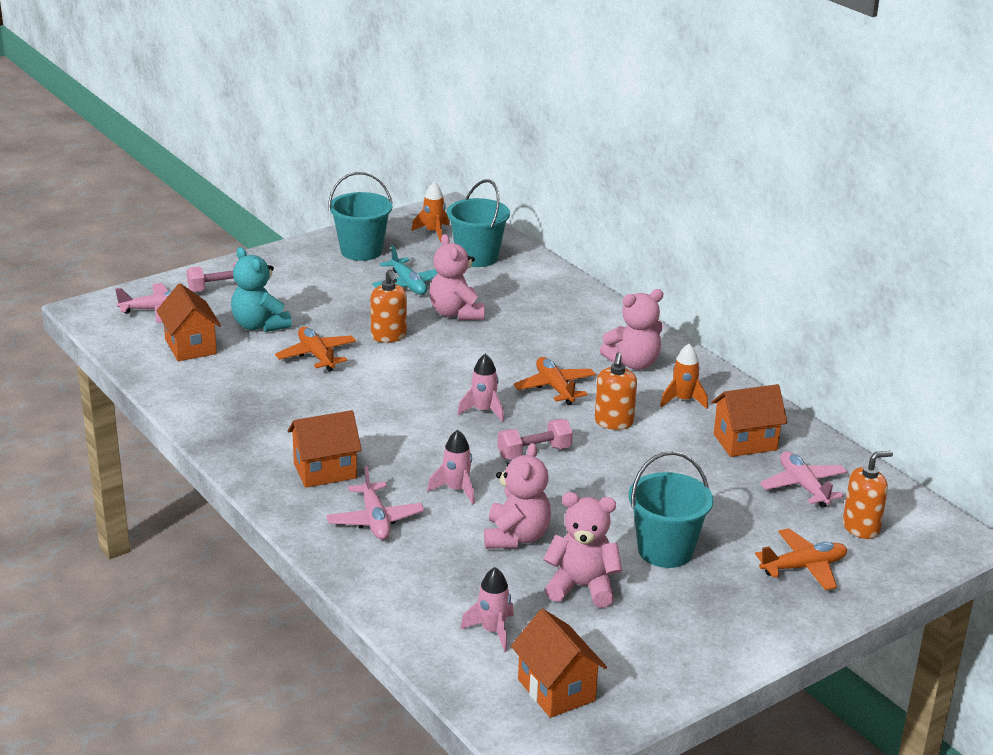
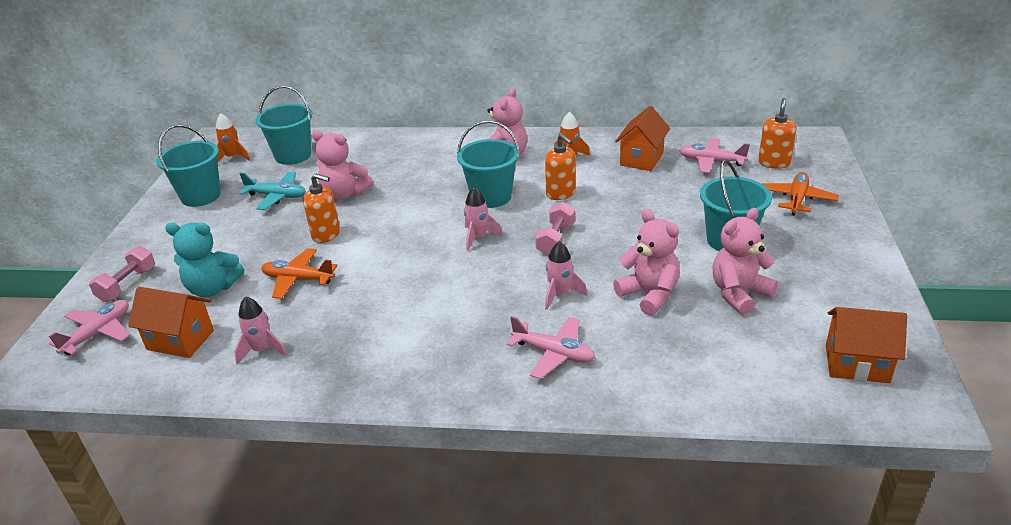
camera: 45 degrees left, 5 degrees up
orange house [288,410,362,488] -> none
pink rocket [460,567,514,652] -> pink rocket moved to [234,296,287,364]
orange plane [514,357,596,405] -> turquoise bucket [457,120,520,208]

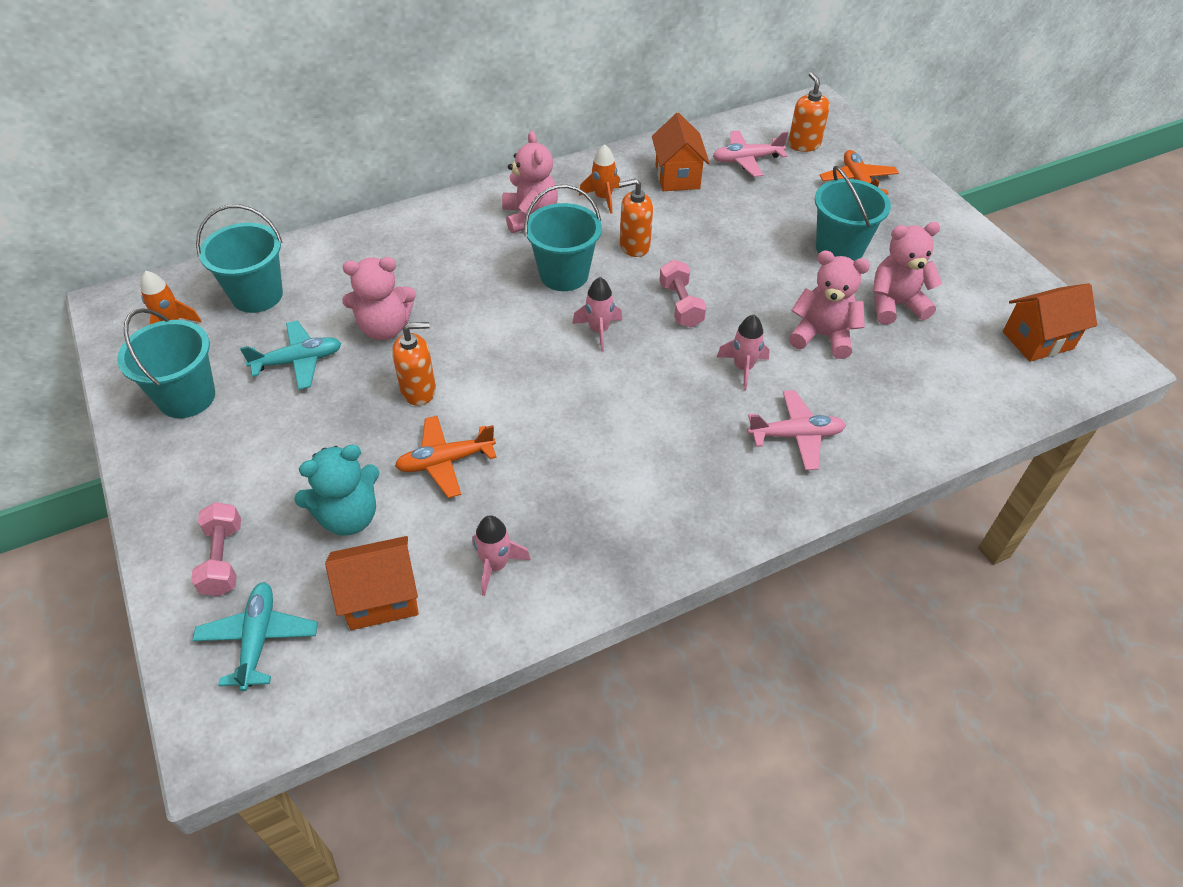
camera: 35 degrees left, 15 degrees up
pink plane [48,300,130,355] -> turquoise plane [192,582,318,691]
orange soap dispenser [545,134,576,200] -> orange soap dispenser turned 150 degrees clockwise [618,178,653,257]
pink teddy bear [712,208,778,315] -> pink teddy bear turned 60 degrees clockwise [873,222,942,325]

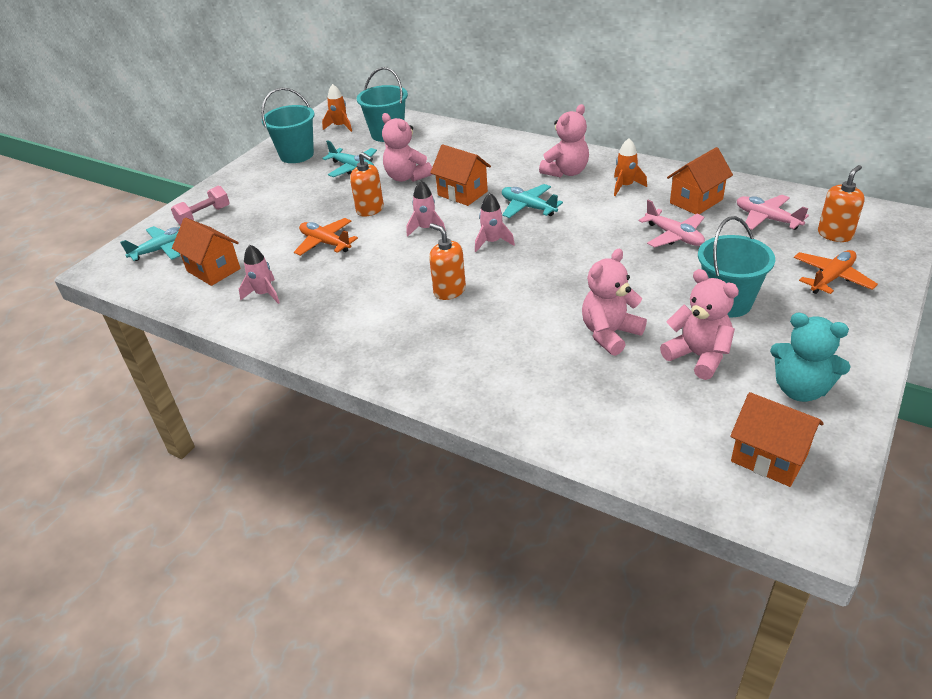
camera: 60 degrees right, 10 degrees down
turquoise teddy bear [294,445,379,536] -> turquoise teddy bear moved to [770,313,851,402]
turquoise bucket [524,185,602,291] -> turquoise plane [502,184,563,218]
orange soap dispenser [618,178,653,257] -> orange soap dispenser moved to [429,223,466,300]
pink dumbbell [659,260,706,328] -> none
pink rocket [717,315,770,390] -> pink rocket moved to [407,180,446,237]
pink plane [747,390,846,470] -> pink plane moved to [639,200,705,248]
pink teddy bear [789,250,870,359] -> pink teddy bear turned 120 degrees counterclockwise [582,249,647,356]
none -> orange house [430,144,491,206]

